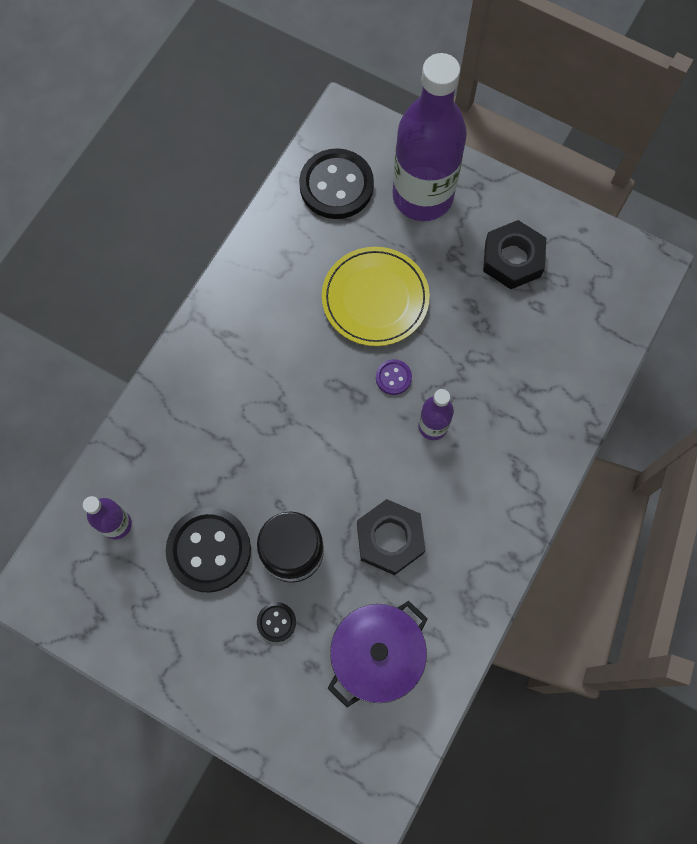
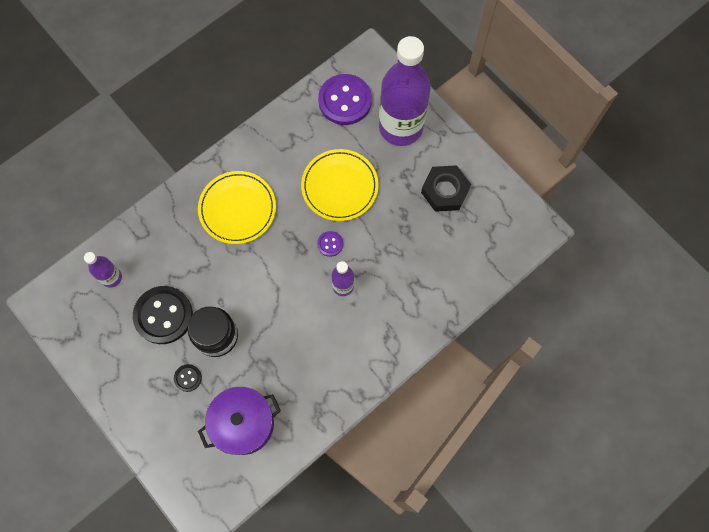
camera: 20 degrees right, 0 degrees up
black button [299,148,374,219] -> purple button [318,74,372,125]
black nut [357,499,425,575] -> none
none -> yellow plate [198,171,276,244]

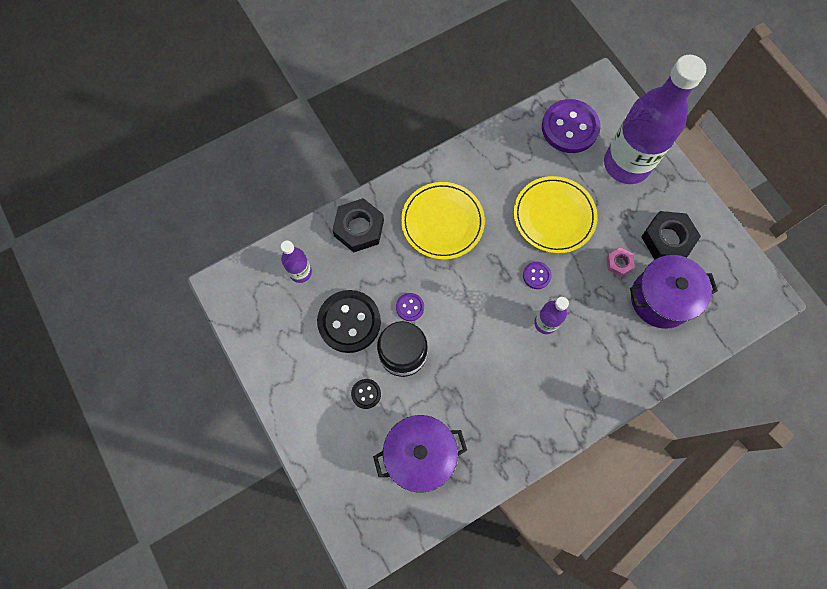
camera: 10 degrees right, 0 degrees up
none -> black nut [332,198,384,252]
none -> purple button [396,293,424,321]
none -> pink nut [607,248,635,277]
none -> purple pot [630,255,718,329]

